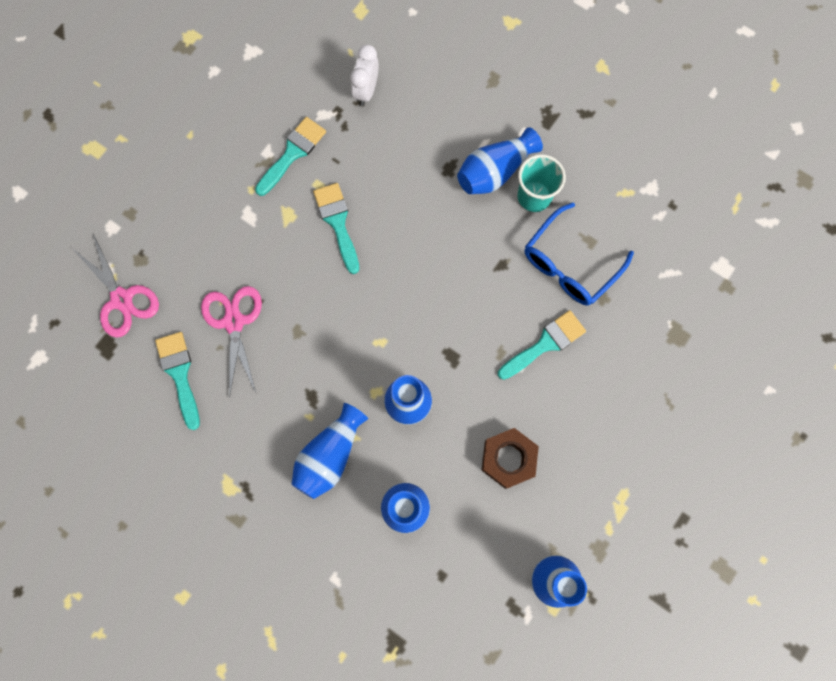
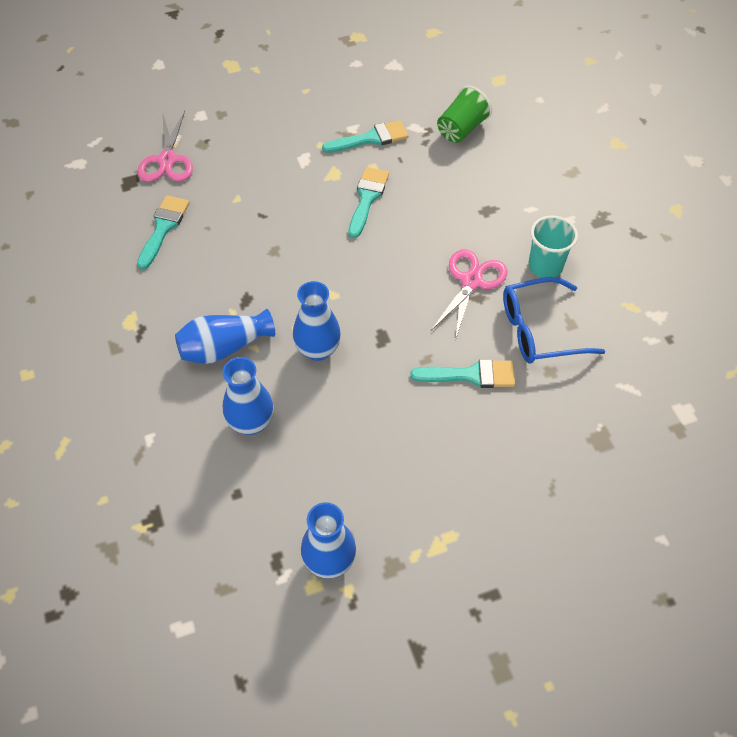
camera: 35 degrees right, 20 degrees down
pink scissors [201,286,262,398] -> pink scissors moved to [431,249,507,341]
white clock [350,44,379,106] -> green cup [437,85,492,143]
blue vase [457,127,543,194] -> none
brown nut [482,428,539,489] -> none

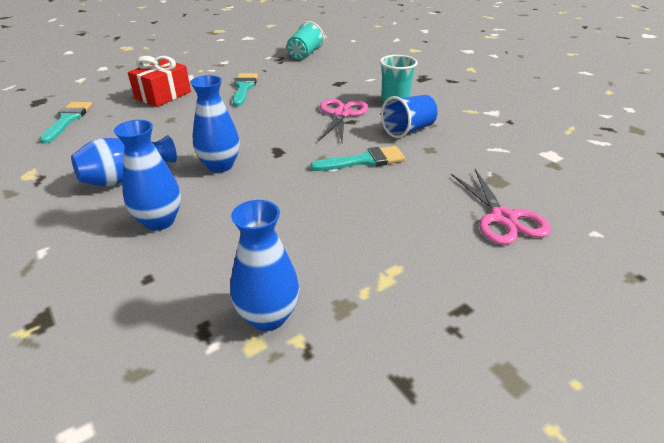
camera: 15 degrees left, 20 degrees down
pink scissors [137,111,193,182] -> pink scissors moved to [451,169,551,245]
turquoise brush [322,120,408,153] -> none
green cup [437,85,492,143] -> turquoise cup [287,21,324,60]
blue glasses [503,277,605,363] -> blue cup [381,95,438,138]
none -> red gift [128,56,191,107]

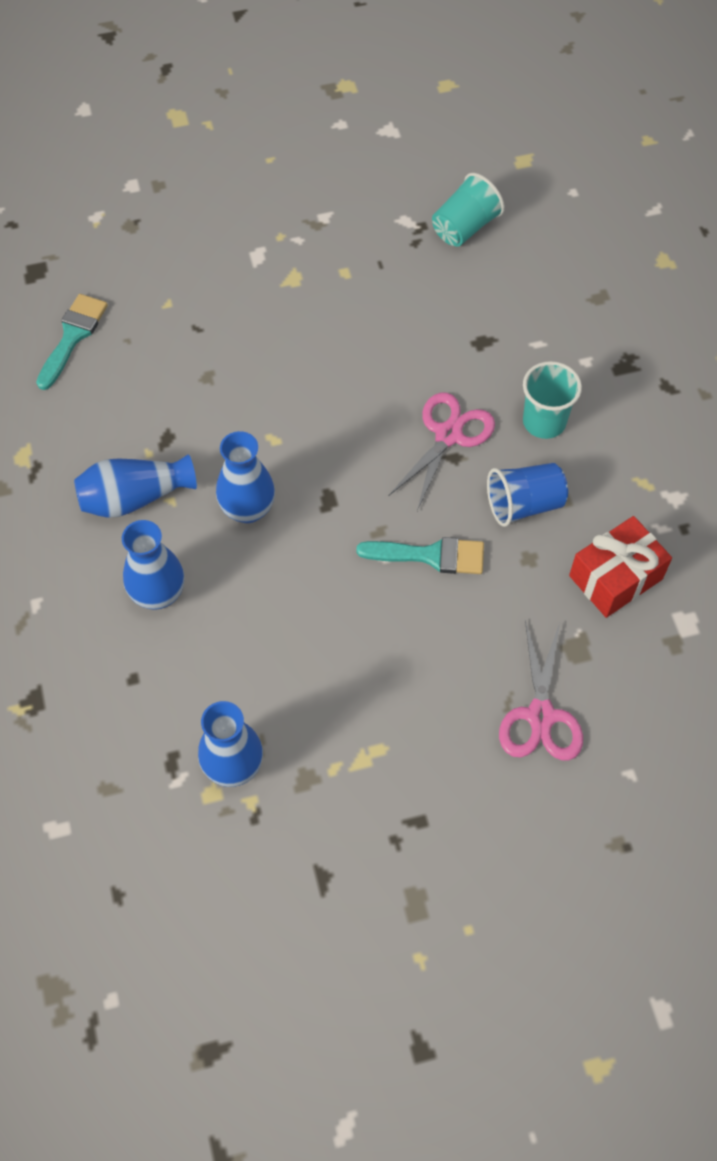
camera: 20 degrees right, 25 degrees up
red gift [128,56,191,107] -> red gift moved to [569,516,672,618]
turquoise brush [232,73,258,106] -> none

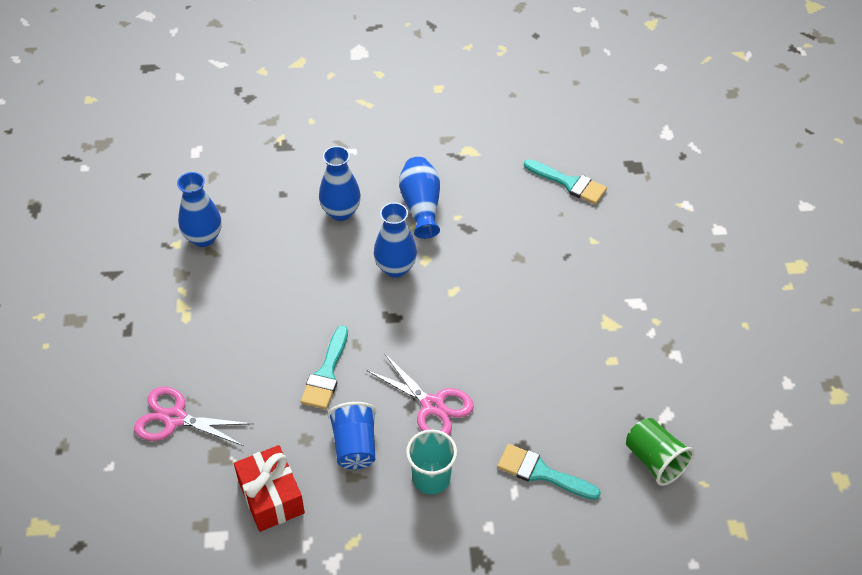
camera: 100 degrees right, 10 degrees down
turquoise cup [432,173,505,247] -> green cup [626,418,695,486]
none -> turquoise brush [497,444,601,500]

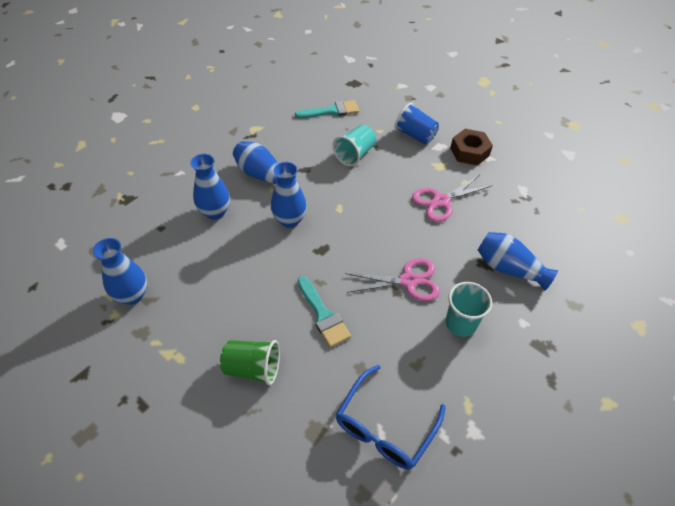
camera: 45 degrees left, 0 degrees up
pink scissors [134,387,253,446] -> pink scissors moved to [412,175,491,222]
red gift [234,445,305,532] -> blue glasses [336,365,446,470]
blue cup [328,402,376,469] -> blue cup moved to [394,102,439,144]
turquoise brush [497,444,601,500] -> blue vase [478,232,558,291]
green cup [626,418,695,486] -> green cup moved to [220,340,280,385]
none -> turquoise cup [333,125,376,167]
none -> brown nut [450,129,493,166]

